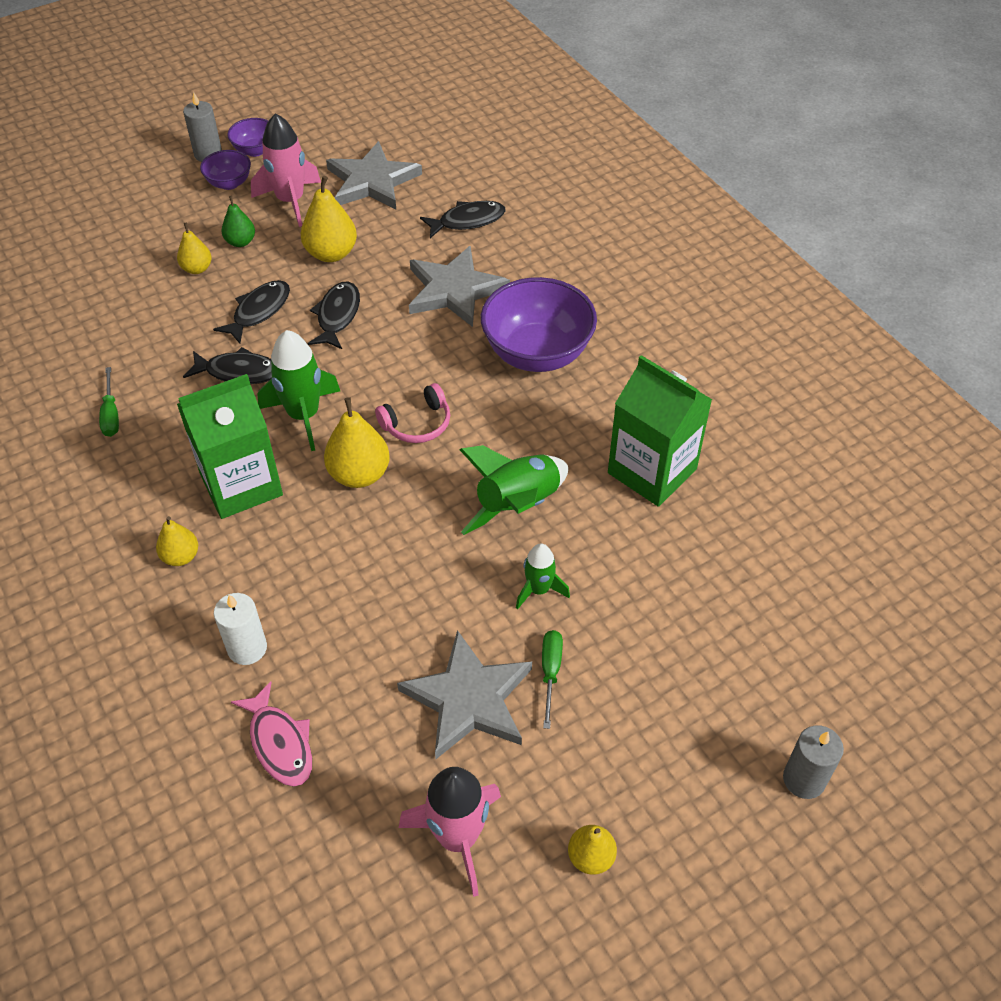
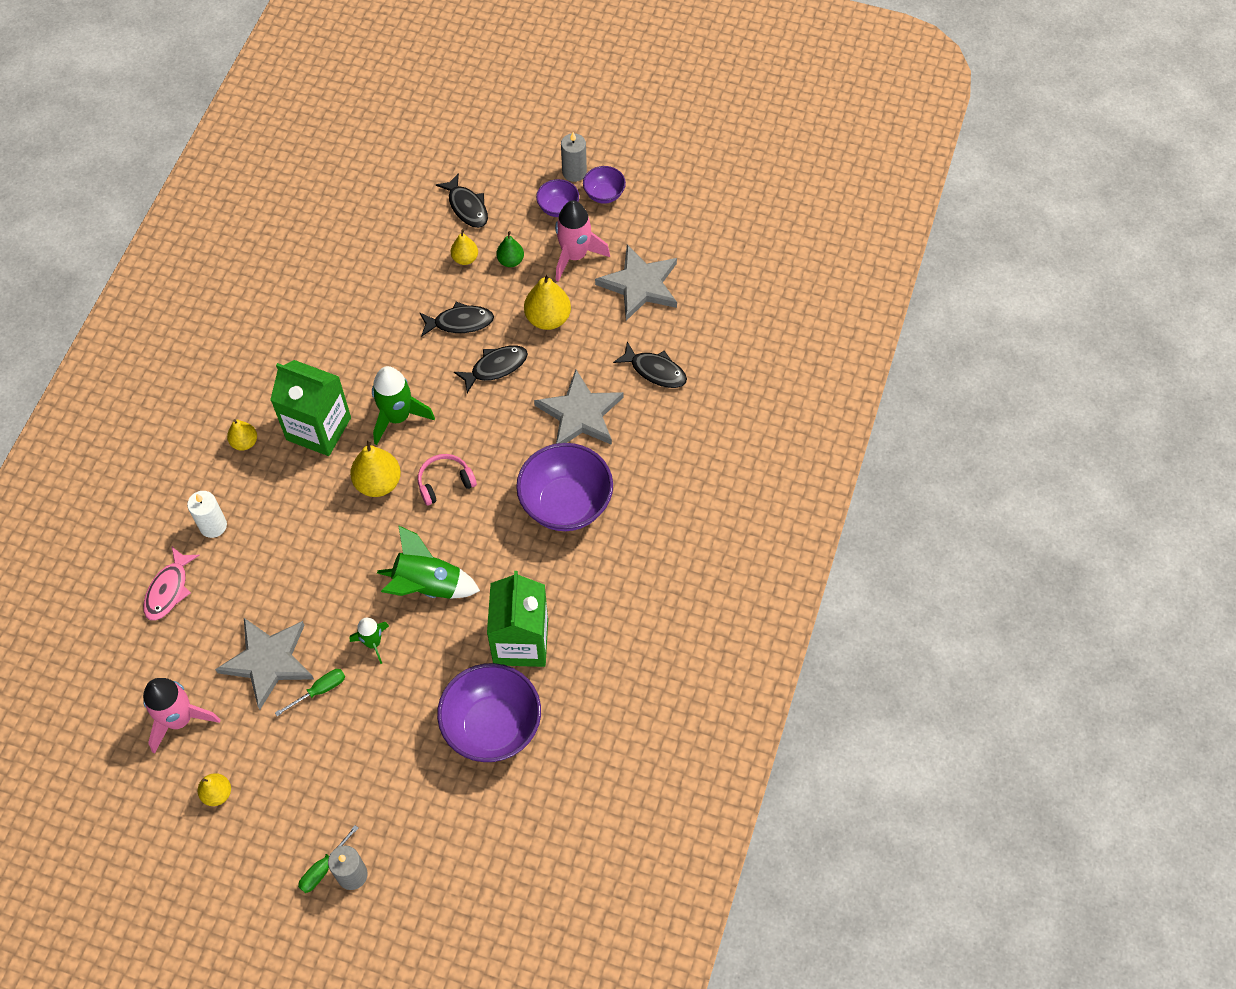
camera: 50 degrees right, 10 degrees up
green screwdriver [99,367,119,437] -> green screwdriver moved to [298,825,358,893]
black fish [183,347,272,384] -> black fish moved to [436,173,488,228]
pink headphones [375,383,450,443] -> pink headphones turned 135 degrees clockwise [418,454,477,505]
none -> purple bowl [437,663,541,762]

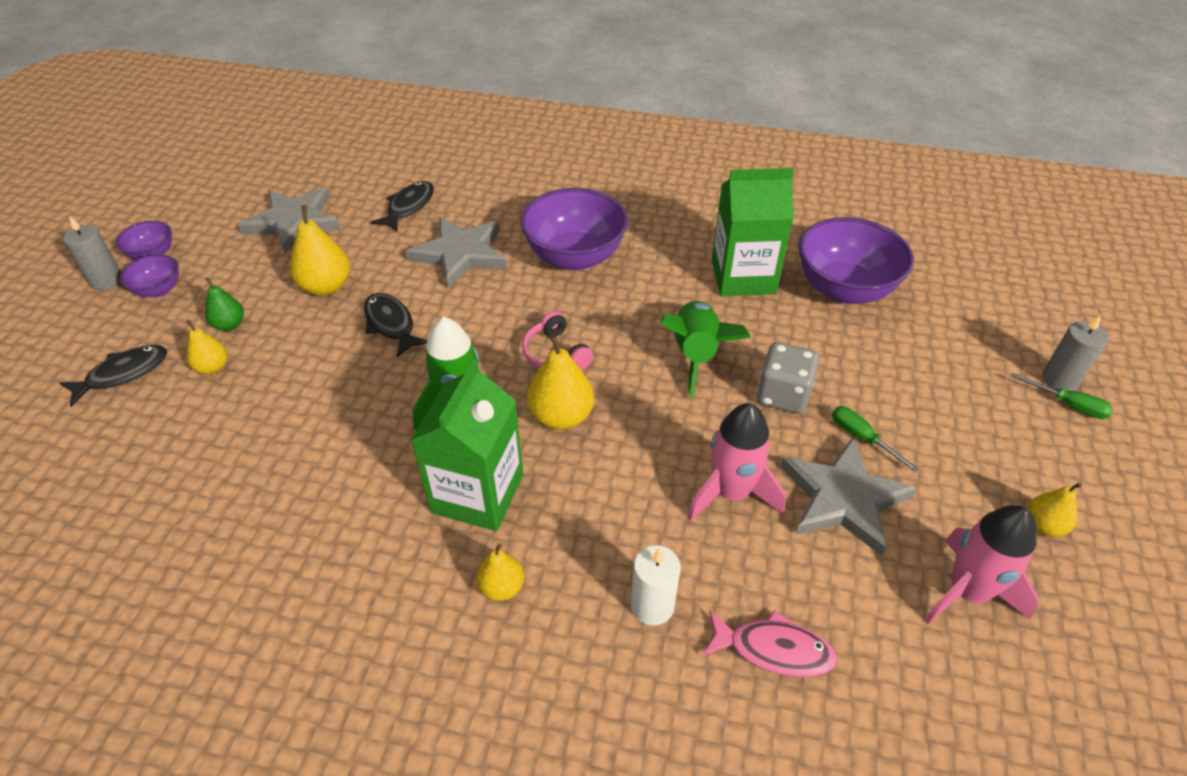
camera: 95 degrees left, 15 degrees down
green rocket [350,618,389,664] -> grey dice [757,342,819,414]
black fish [419,302,494,337] -> none
pink rocket [555,200,610,281] -> pink rocket moved to [687,403,786,521]

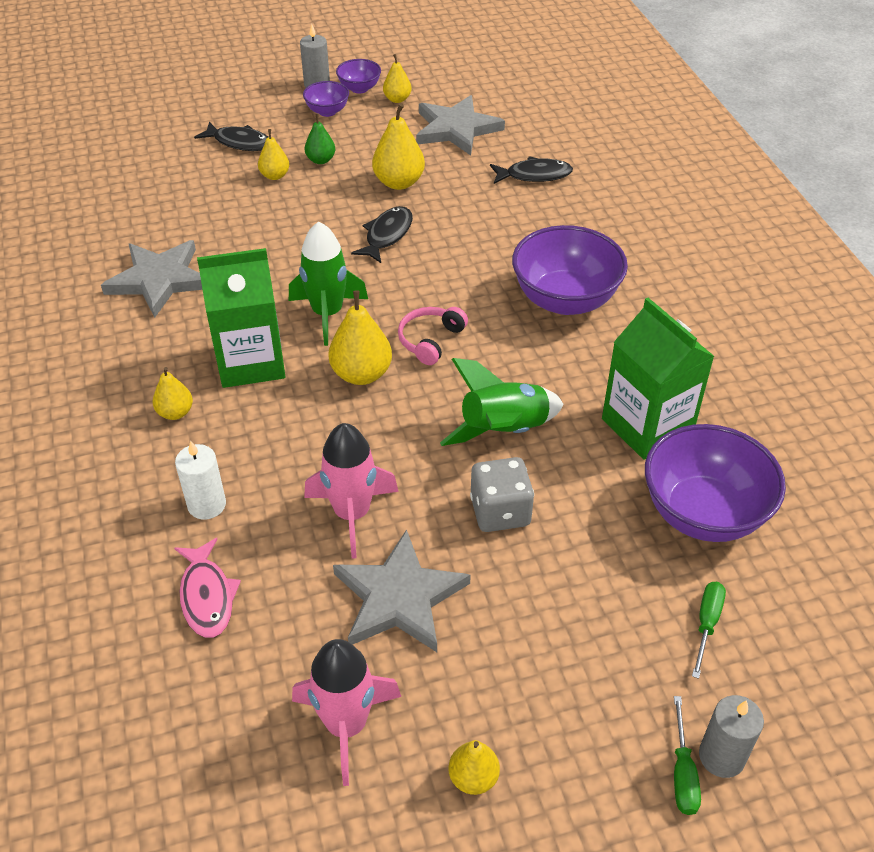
camera: 60 degrees right, 0 degrees up
grey star [405,217,507,289] -> grey star moved to [101,240,203,317]
green screwdriver [832,406,919,472] -> green screwdriver moved to [692,582,726,679]
none -> yellow pear [383,54,412,103]

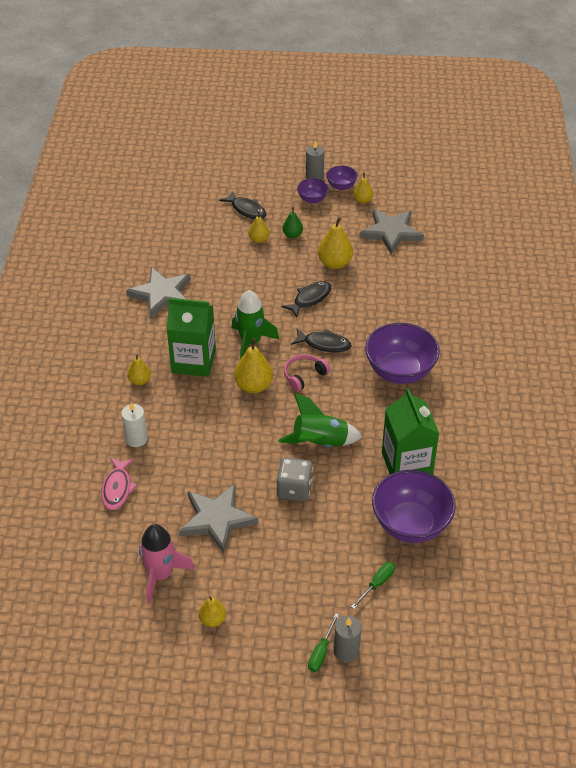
camera: 20 degrees right, 0 degrees up
pink rocket [304,423,399,559] -> none
black fish [490,156,573,184] -> black fish moved to [291,329,352,353]

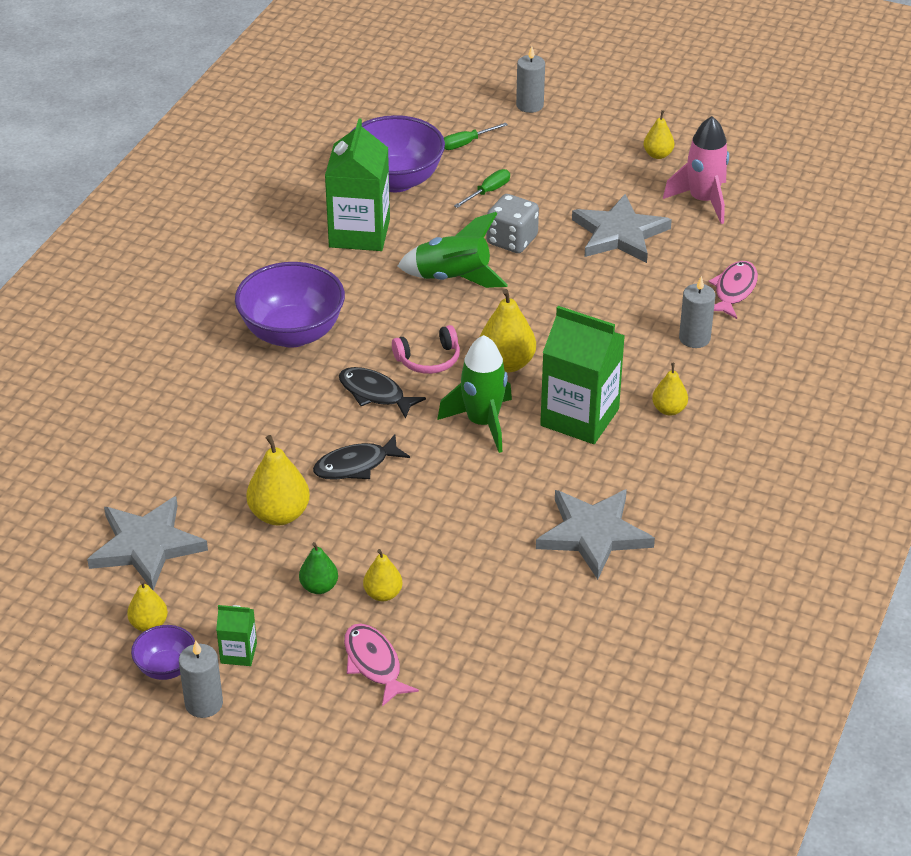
camera: 160 degrees left, 5 degrees down
white candle [121,402,148,447] -> grey candle [679,276,715,348]
black fish [219,191,266,219] -> pink fish [344,623,419,706]
purple bowl [297,178,329,203] -> green carton [216,605,257,666]
green screwdriver [308,613,339,672] -> green screwdriver moved to [454,169,510,208]

